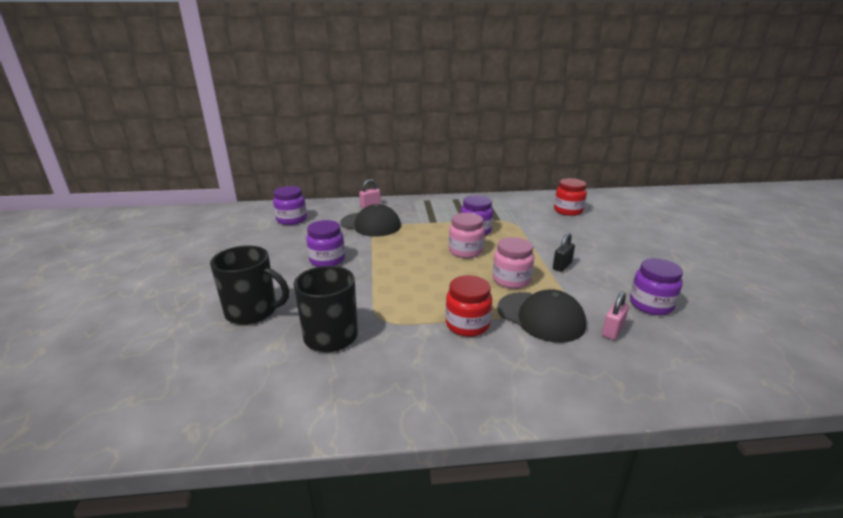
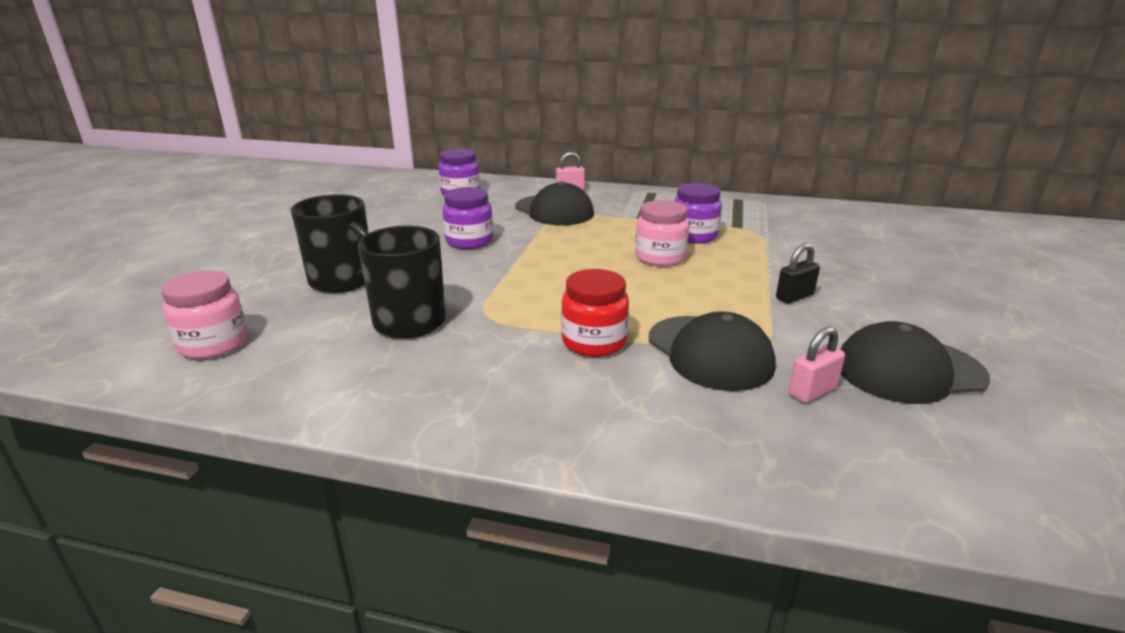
camera: 20 degrees right, 0 degrees up
pink jar [493,237,534,289] -> pink jar moved to [161,271,248,359]
red jar [554,178,587,216] -> none
purple jar [630,258,683,315] -> black cap [840,321,990,404]

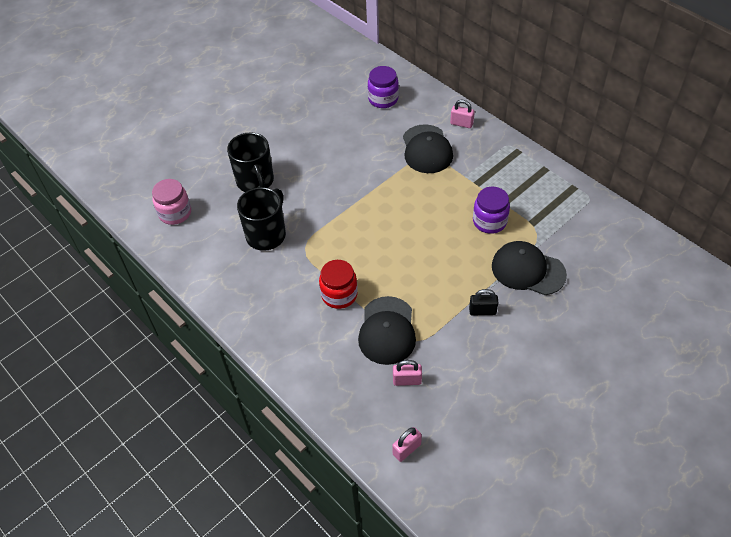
camera: 35 degrees right, 25 degrees up
purple jar [443,187,493,249] -> none
pink jar [635,200,689,266] -> none
black cap [840,321,990,404] -> black cap moved to [492,241,567,295]
none -> pink padlock [392,427,422,462]

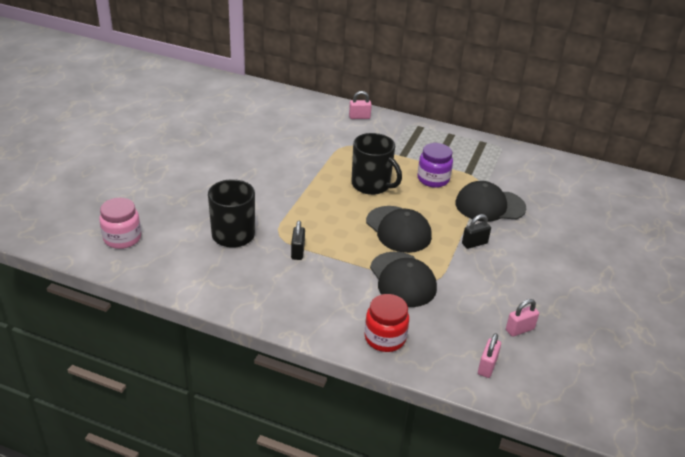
camera: 30 degrees left, 15 degrees down
black mug [227,132,274,192] -> black mug moved to [351,133,402,195]
red jar [319,260,358,309] -> red jar moved to [365,294,409,352]
purple jar [368,66,399,108] -> none
pink padlock [393,360,422,386] -> pink padlock moved to [506,299,539,337]
black cap [403,124,453,173] -> black cap moved to [366,206,432,253]
none -> black padlock [291,220,305,260]

